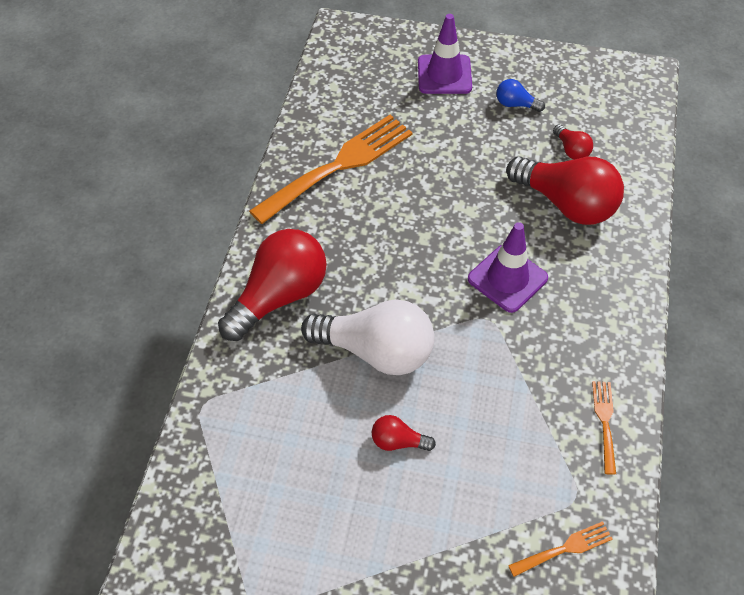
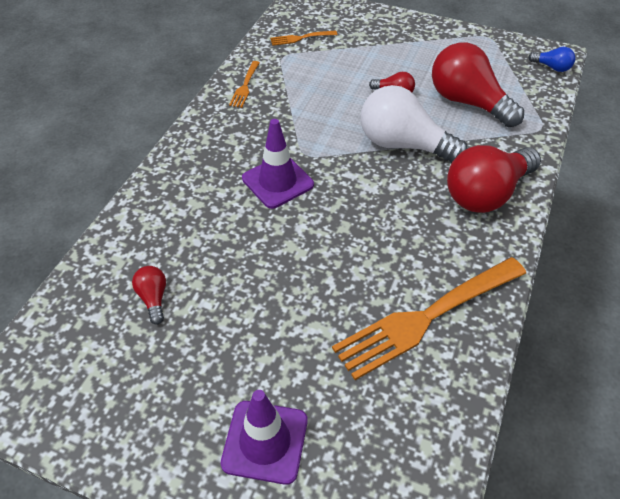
camera: 170 degrees left, 5 degrees down
blue light bulb [496,79,545,112] -> blue light bulb moved to [528,47,575,72]
red light bulb [506,156,624,225] -> red light bulb moved to [432,42,524,127]

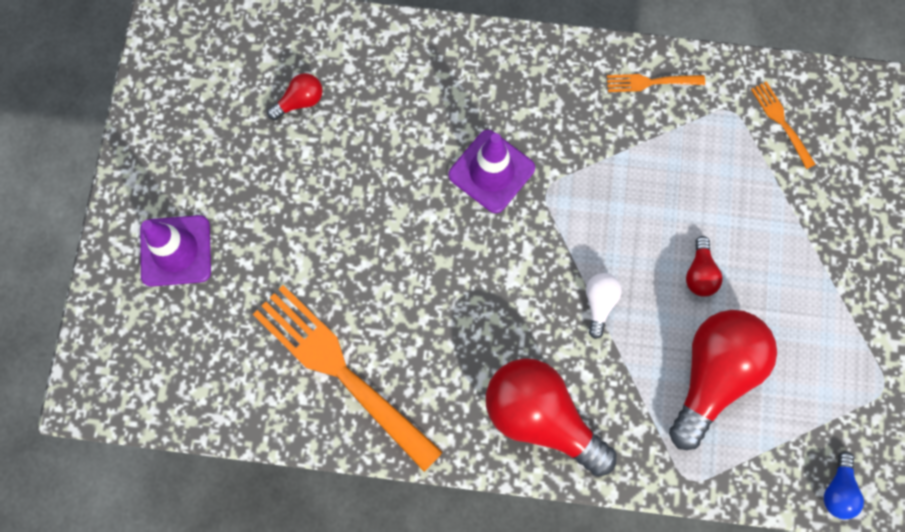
camera: 75 degrees right, 25 degrees up
white light bulb [360,85,468,163] -> white light bulb [586,273,622,339], size x0.45

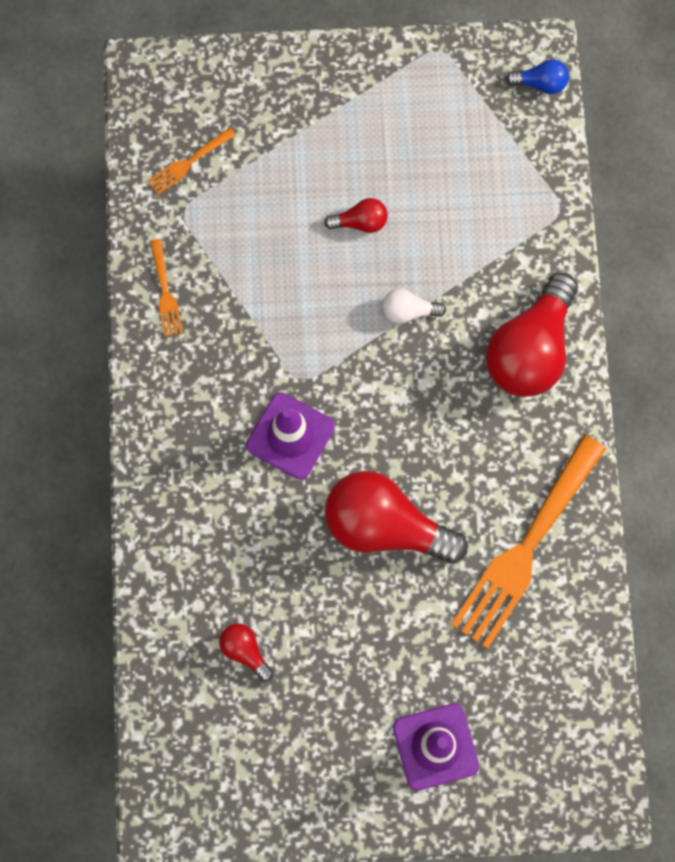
camera: 100 degrees left, 0 degrees up
red light bulb [669,310,777,450] -> red light bulb moved to [325,471,468,564]

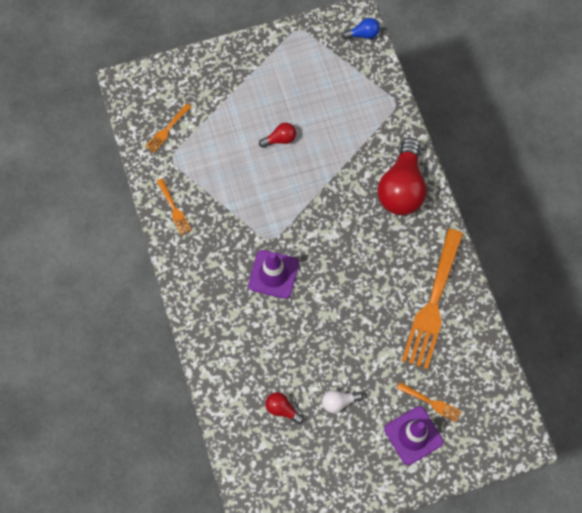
camera: 15 degrees left, 5 degrees down
red light bulb [325,471,468,564] -> none
white light bulb [382,289,446,324] -> white light bulb moved to [322,390,363,413]
none -> orange fork [397,382,461,422]

